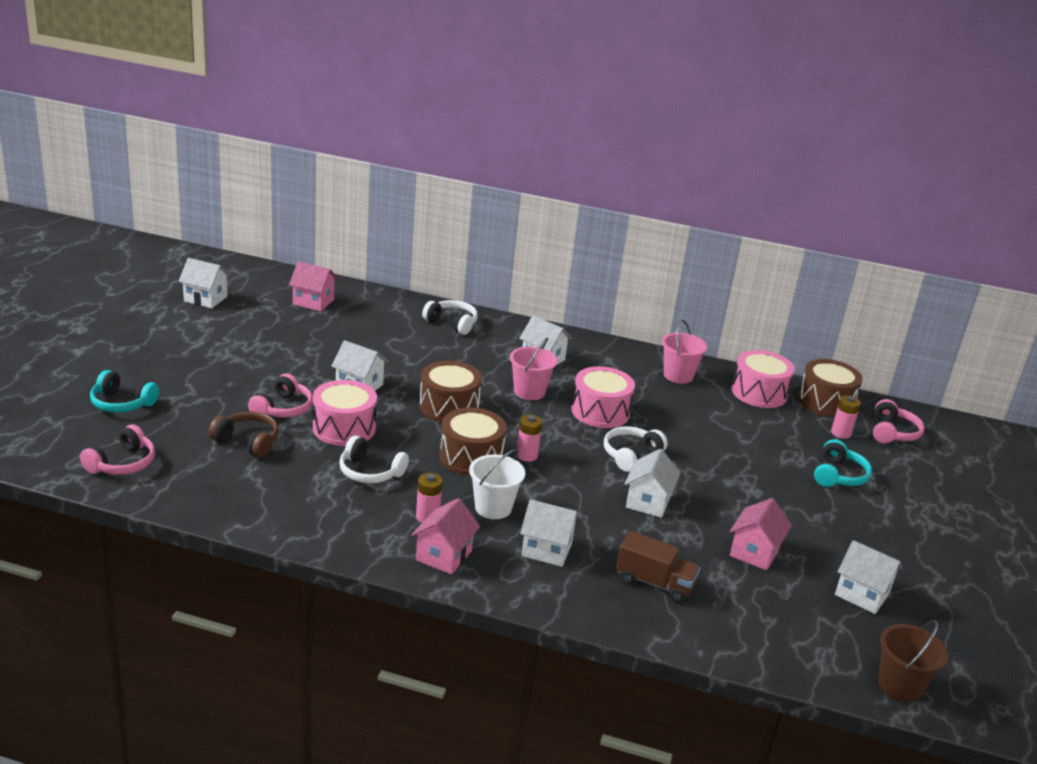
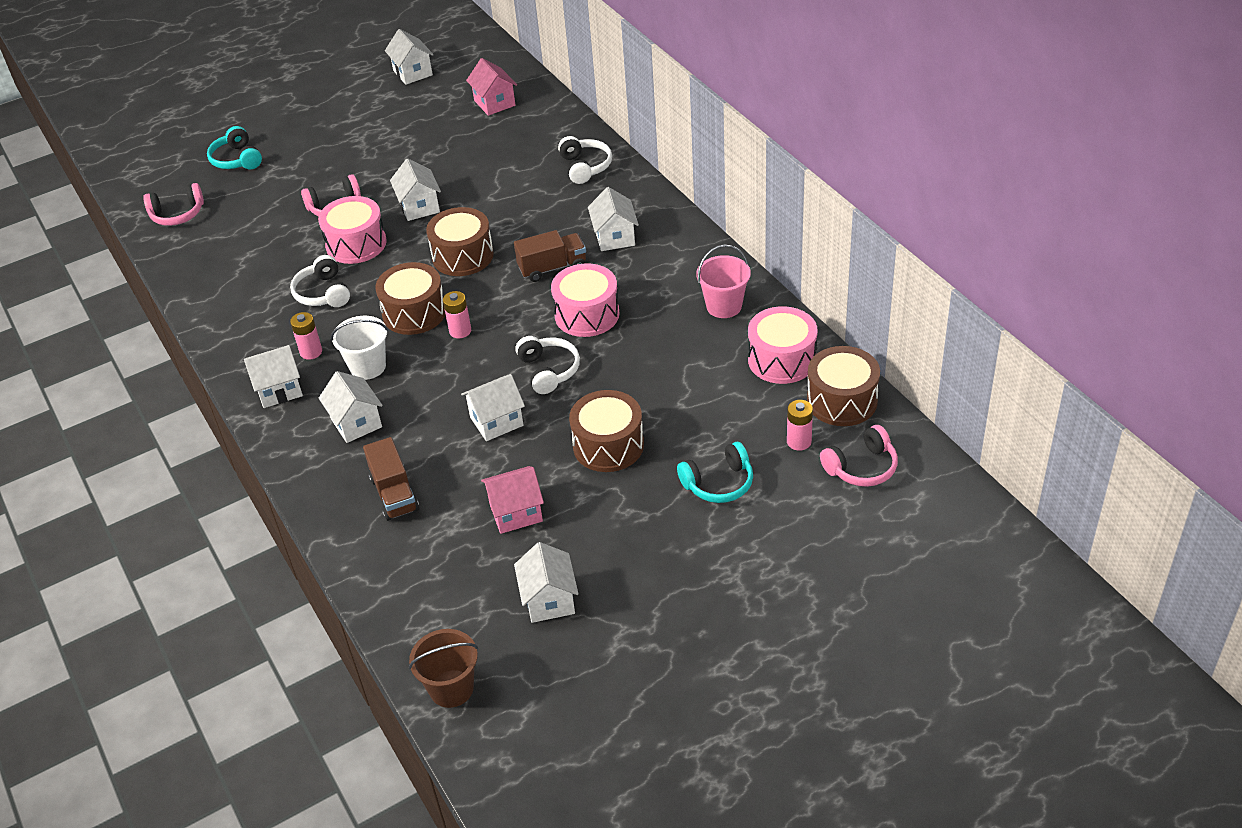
camera: 50 degrees right, 15 degrees up
brown headphones [209,412,279,458] -> none
pink house [411,498,480,574] -> white house [244,345,303,408]
pink bucket [510,337,557,400] -> brown truck [514,230,586,282]
white headphones [604,426,668,472] -> white headphones turned 75 degrees clockwise [515,336,580,394]
none -> brown drum [569,390,644,472]

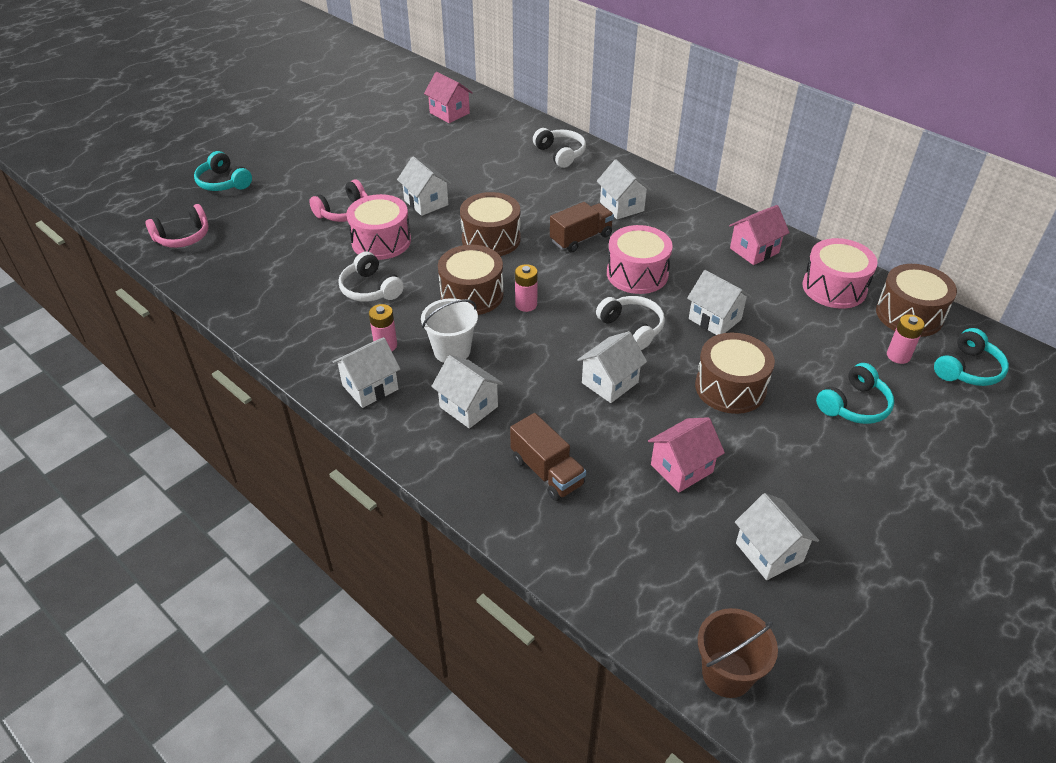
camera: 20 degrees left, 0 degrees up
white house [385,29,434,85] -> white house moved to [687,270,752,335]
pink bucket [696,244,751,318] -> pink house [729,205,790,265]
pink headphones [820,425,898,487] -> turquoise headphones [934,328,1009,386]

